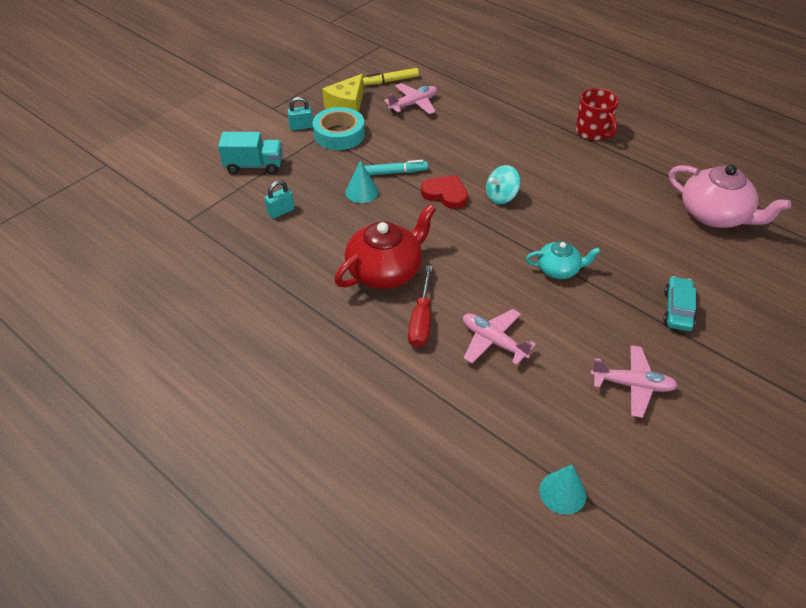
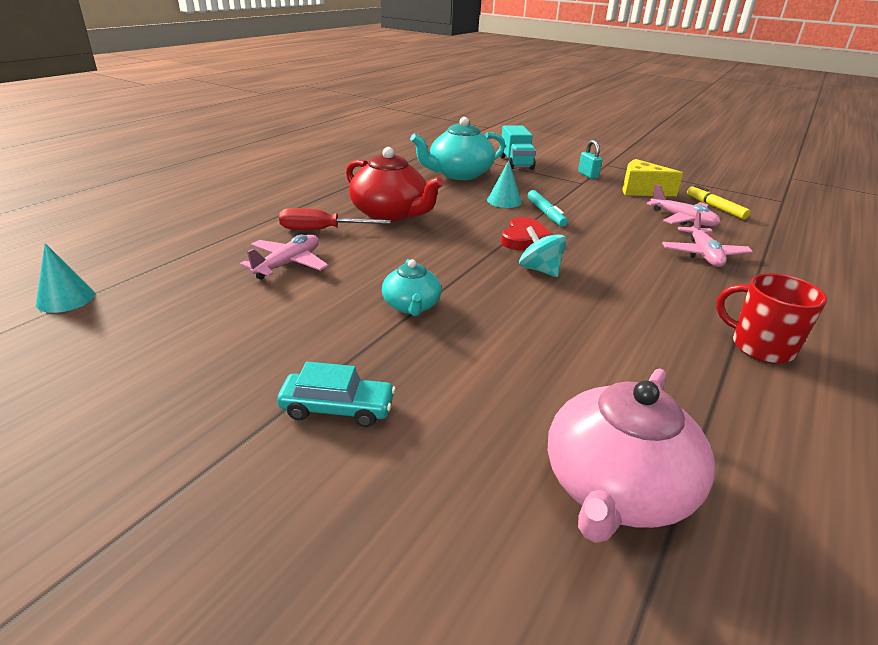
camera: 80 degrees right, 15 degrees down
turquoise padlock [265,180,294,219] -> turquoise teapot [410,117,505,180]
turquoise tape [313,107,365,150] -> none
red mug [576,88,619,140] -> red mug turned 75 degrees clockwise [716,273,827,364]
pink plane [590,345,678,418] -> pink plane moved to [662,211,753,267]

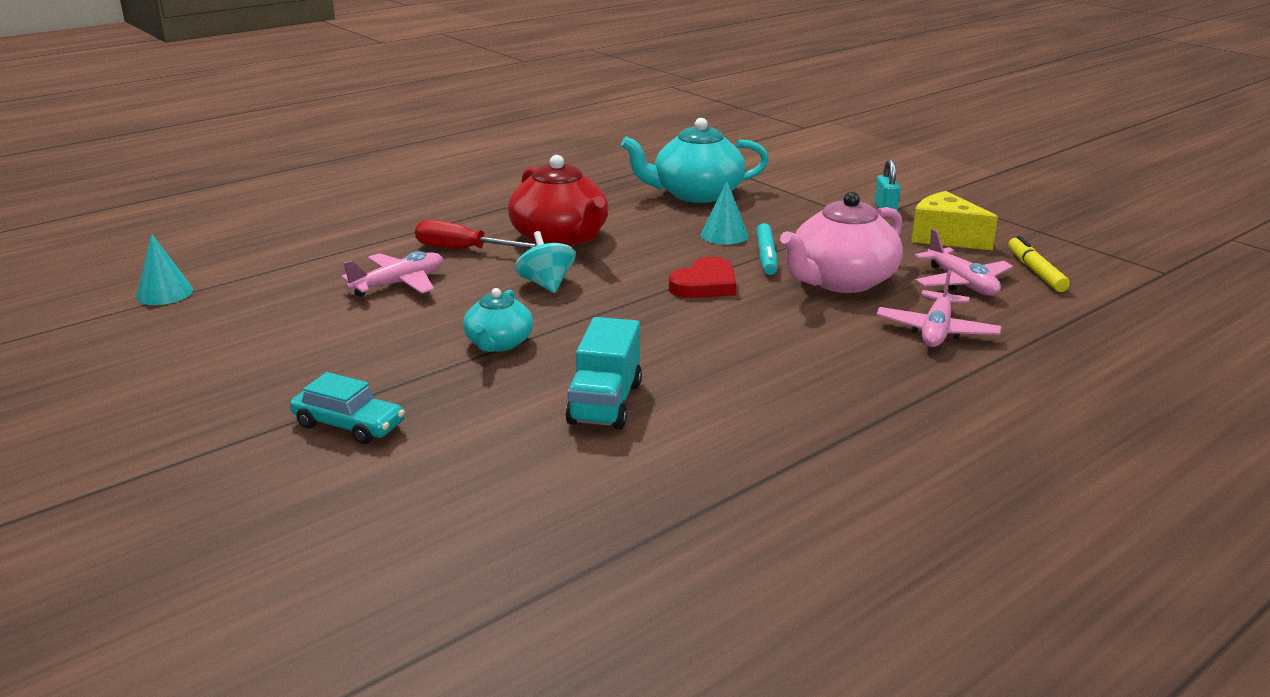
camera: 20 degrees right, 5 degrees down
turquoise truck [500,126,536,170] -> turquoise truck moved to [565,317,642,430]
turquoise spinning top [519,226,567,277] -> turquoise spinning top moved to [515,231,576,293]
pink teapot [548,368,715,543] -> pink teapot moved to [780,191,903,293]
red mug [716,273,827,364] -> none

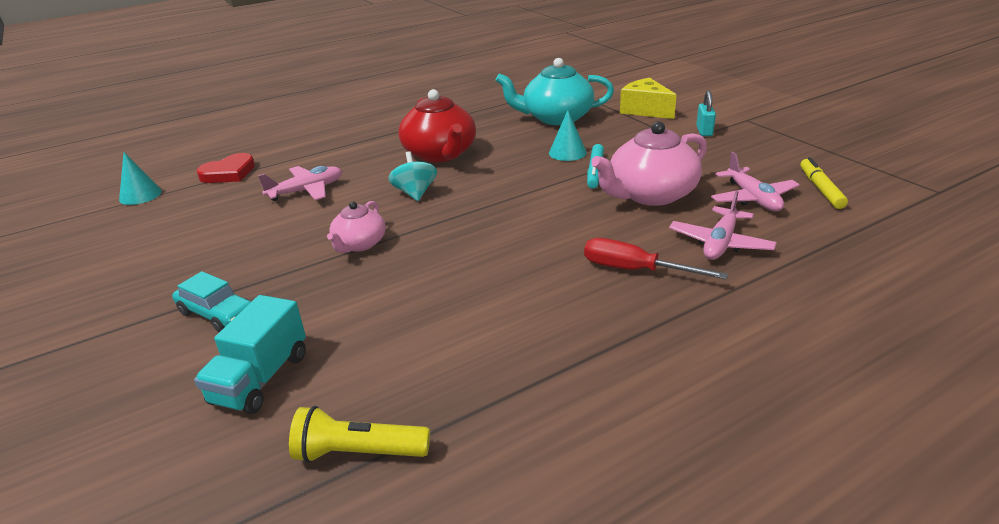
camera: 10 degrees right, 5 degrees up
red screwdriver [415,220,537,249] -> red screwdriver moved to [584,238,728,280]
turquoise teapot [463,288,533,352] -> pink teapot [327,201,386,253]
turquoise truck [565,317,642,430] -> turquoise truck moved to [194,295,306,414]
red heart [669,257,736,298] -> red heart moved to [197,153,255,183]
yellow cheese [911,191,998,250] -> yellow cheese moved to [620,78,677,119]
none -> yellow flashlight [289,406,430,463]

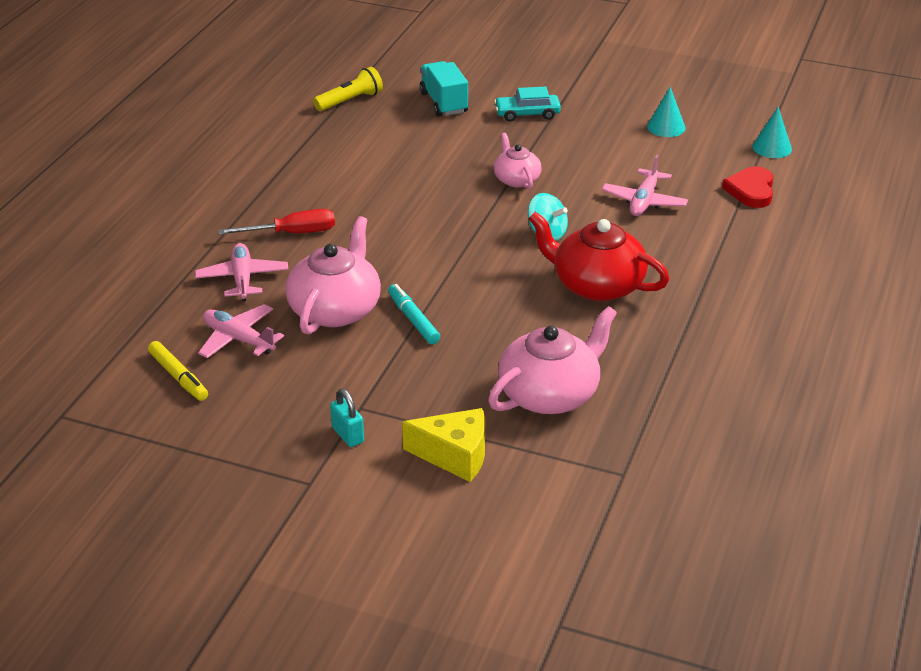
camera: 140 degrees right, 5 degrees up
turquoise teapot [496,58,614,125] -> pink teapot [488,306,617,414]
turquoise cone [549,110,587,161] -> turquoise cone moved to [647,87,686,137]

